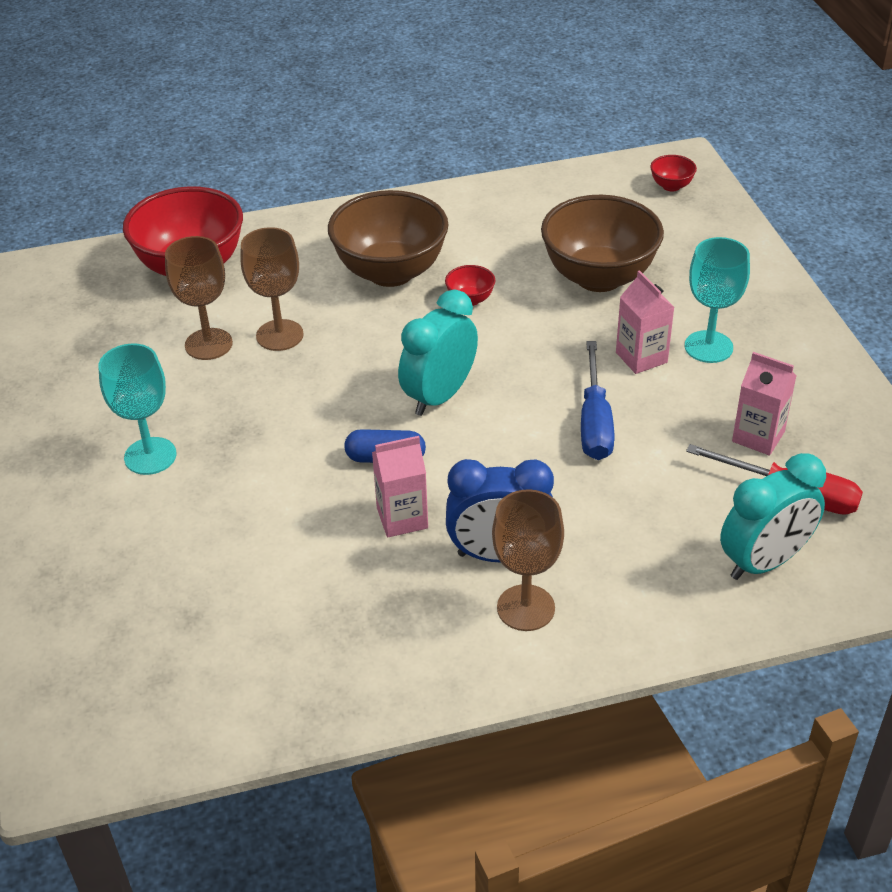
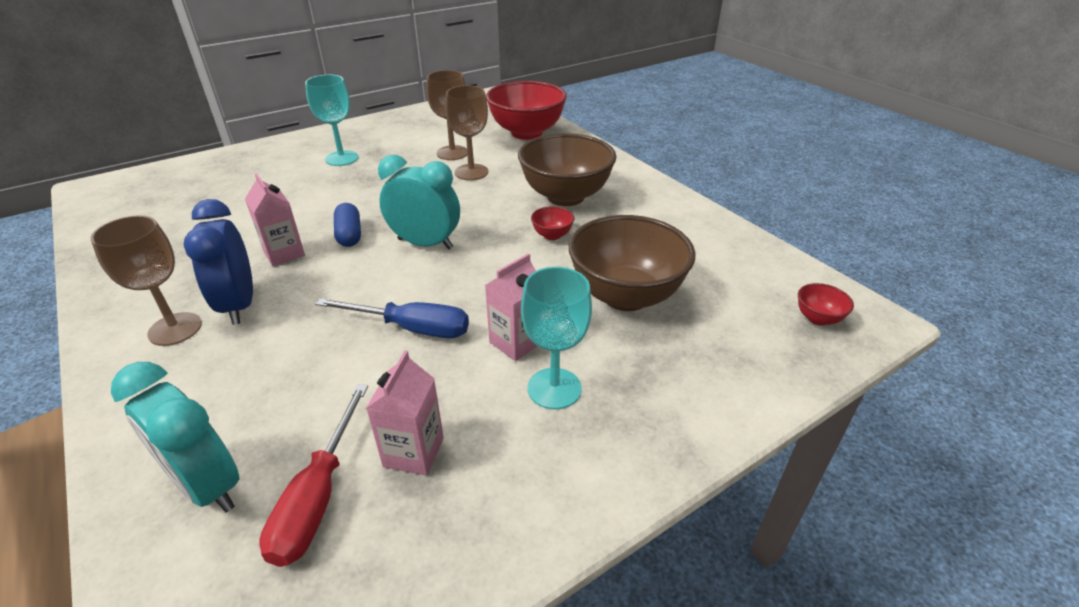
camera: 70 degrees right, 5 degrees down
blue screwdriver [581,341,615,460] -> blue screwdriver turned 150 degrees counterclockwise [315,298,469,338]

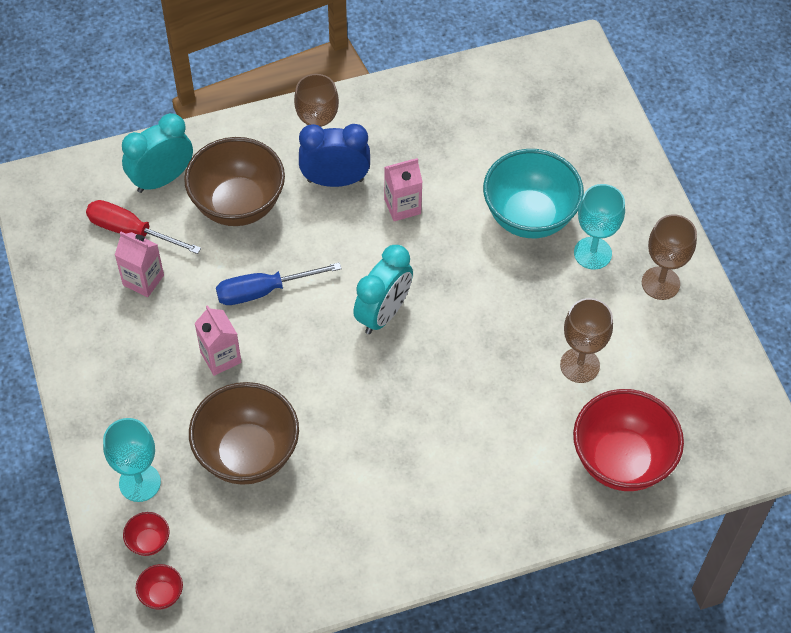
camera: 105 degrees right, 20 degrees up
blue screwdriver [315,298,469,338] -> blue screwdriver turned 45 degrees clockwise [216,262,342,305]
blue capsule [334,203,361,247] -> none
brown goblet [445,85,488,180] -> brown goblet moved to [642,214,697,300]
brown bowl [518,133,616,206] -> brown bowl moved to [184,137,285,226]
turquoise goblet [521,267,592,409] -> turquoise goblet moved to [103,418,161,502]
red bowl [531,206,574,240] -> red bowl moved to [123,512,169,556]
none -> turquoise bowl [483,149,584,238]

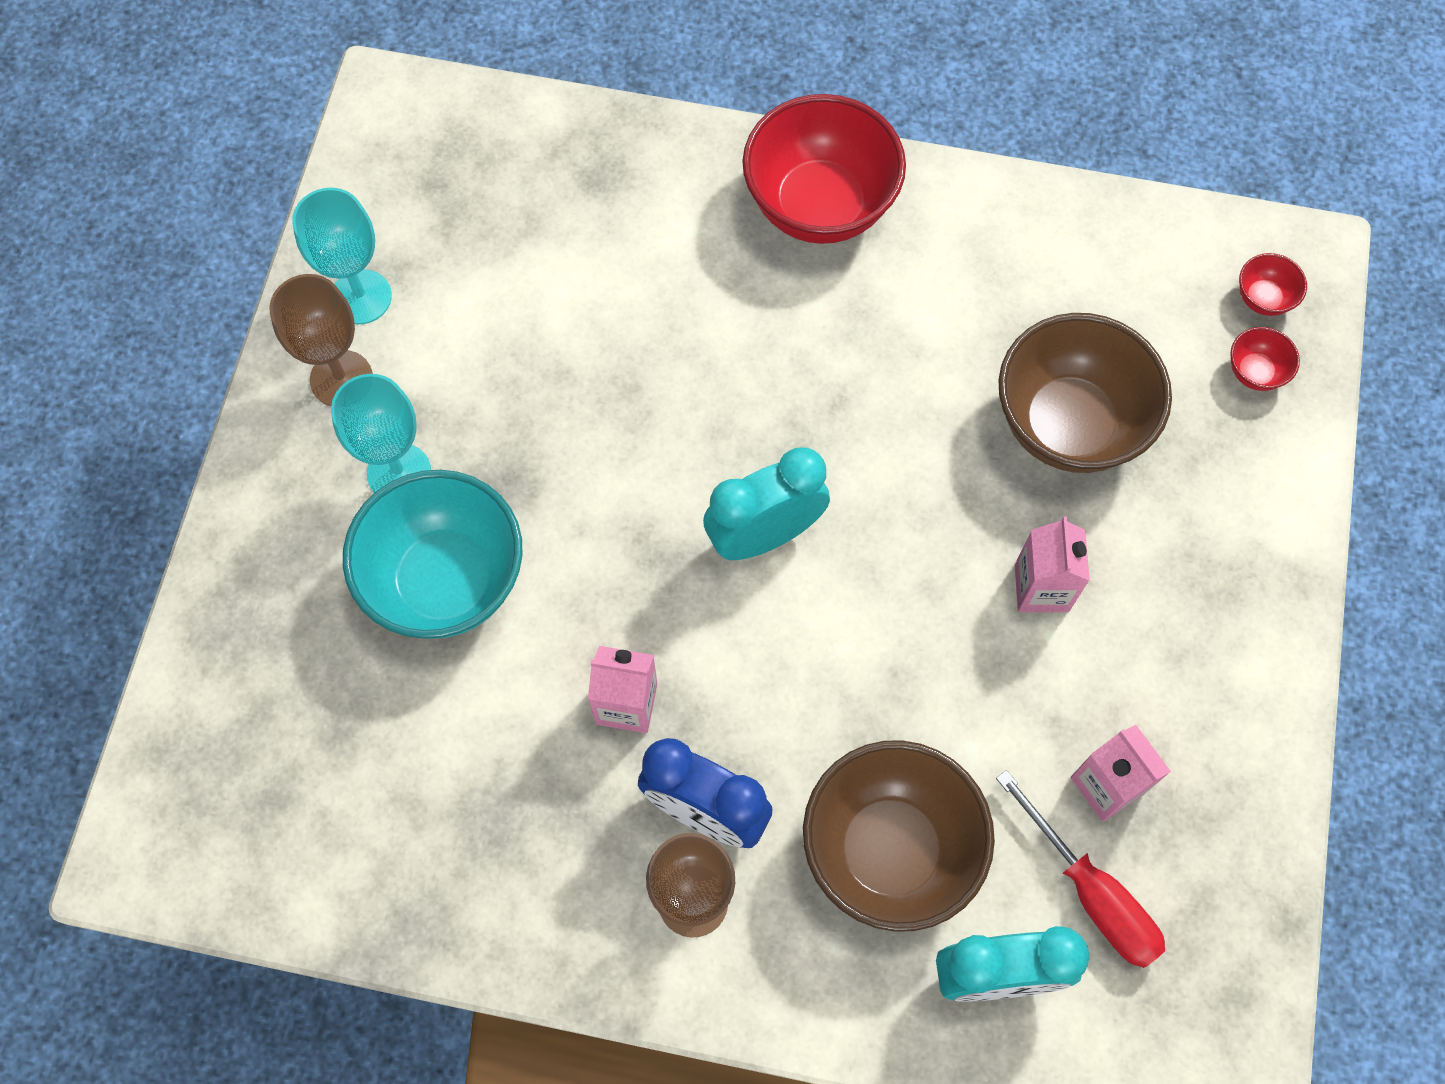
camera: 150 degrees left, 10 degrees up
turquoise goblet [103,418,161,502] -> turquoise goblet moved to [292,188,392,324]
blue screwdriver [216,262,342,305] -> none
brown goblet [560,298,613,383] -> none
red bowl [573,389,684,491] -> red bowl moved to [743,94,906,244]

